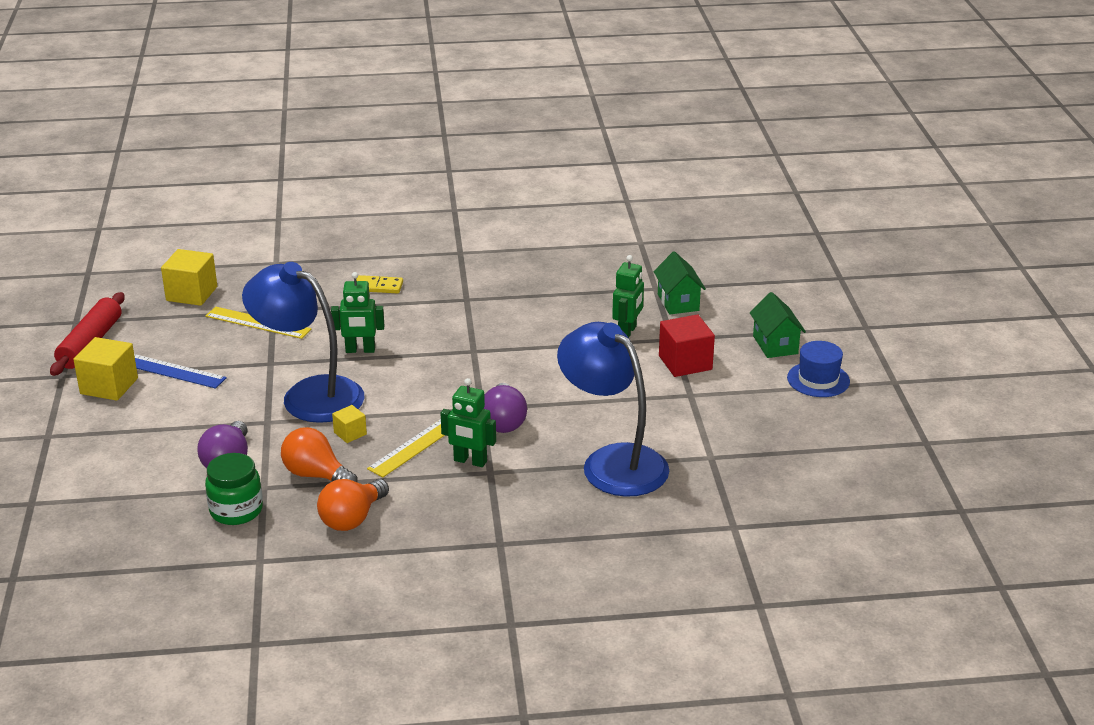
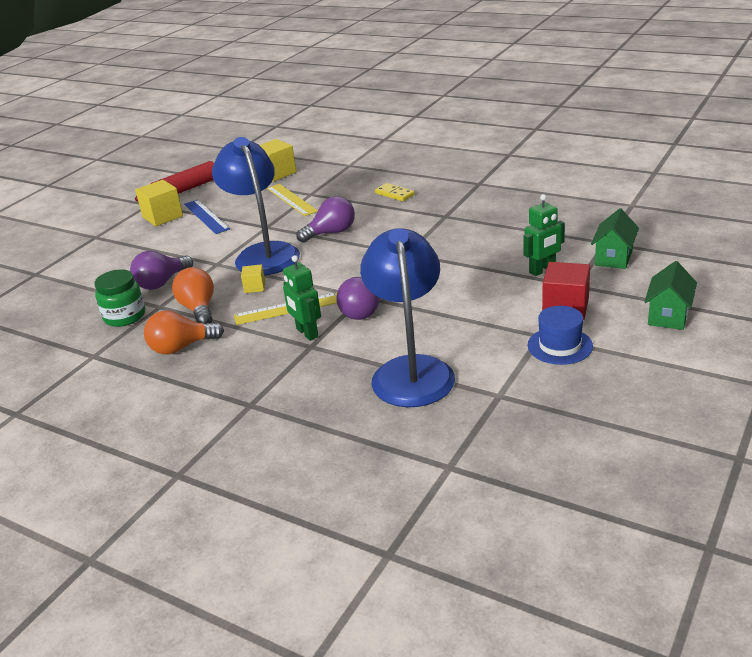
camera: 40 degrees right, 0 degrees up
green robot [331,272,384,353] -> purple light bulb [296,196,355,243]
blue hat [787,341,850,397] -> blue hat moved to [528,306,593,365]

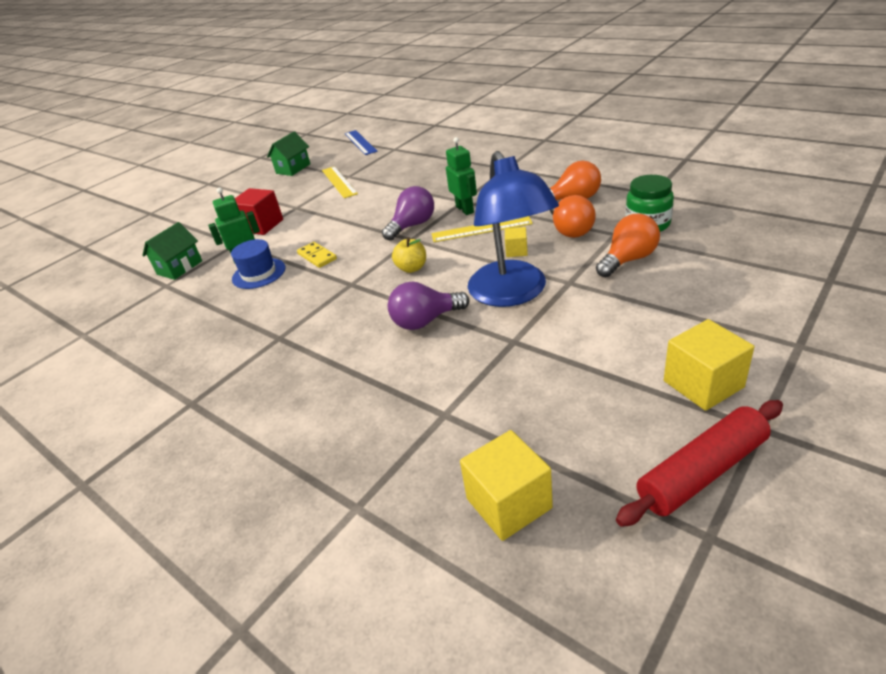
camera: 170 degrees left, 5 degrees up
purple light bulb [130,251,193,290] -> orange light bulb [596,214,660,277]
blue ruler [184,200,230,234] -> blue ruler moved to [345,130,378,155]
yellow ruler [267,184,318,216] -> yellow ruler moved to [322,166,358,198]
blue lamp [360,228,455,407] -> none
yellow domino [375,183,415,201] -> yellow domino moved to [297,242,337,268]
blue hat [528,306,593,365] -> blue hat moved to [231,239,285,289]
green house [644,261,697,330] -> green house moved to [267,132,310,176]
none -> yellow apple [392,237,426,273]

